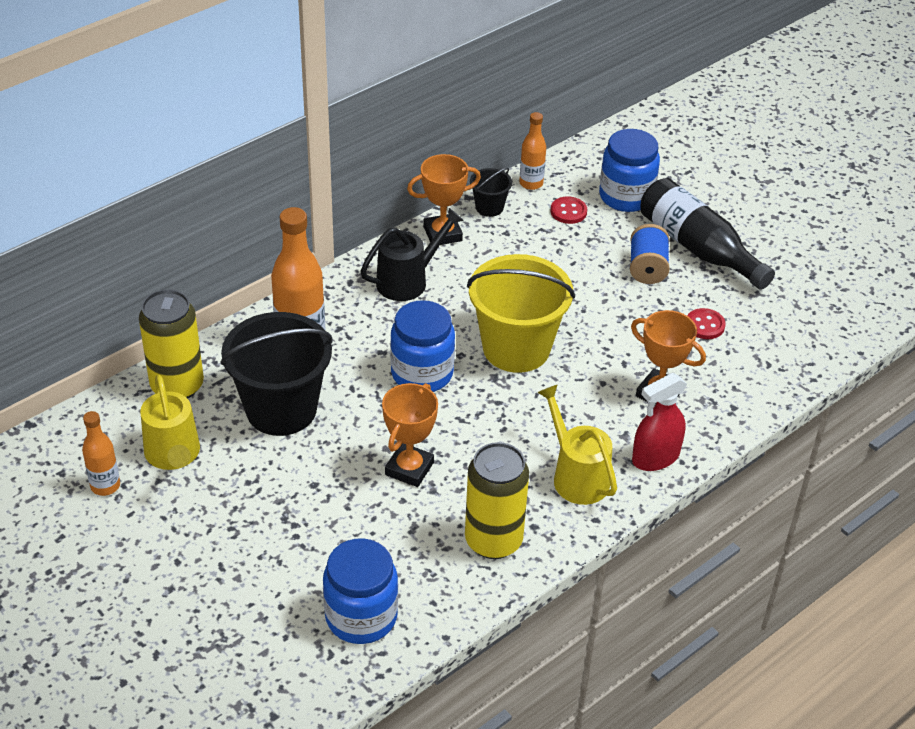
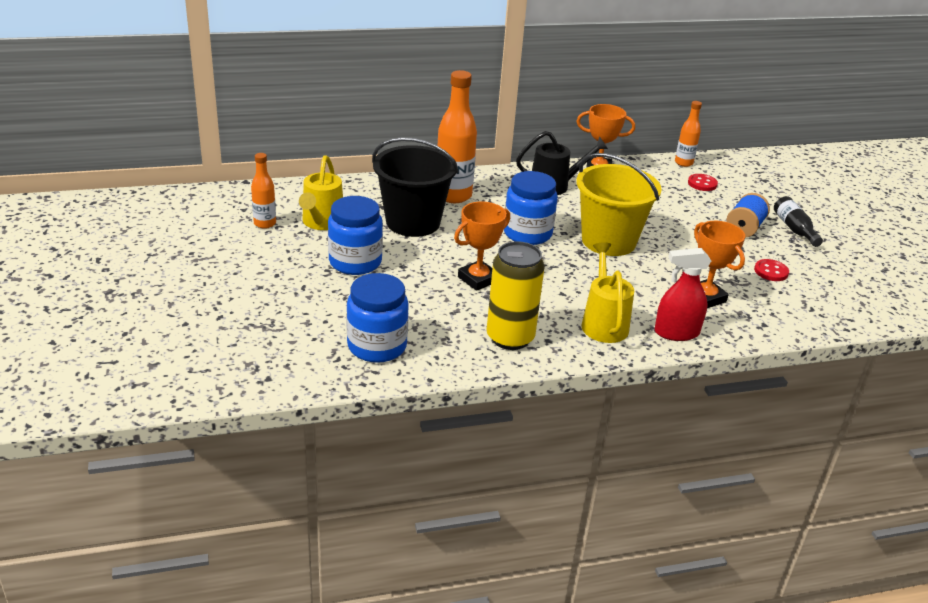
camera: 25 degrees right, 10 degrees down
yellow can [139,289,204,399] -> none
black bucket [470,168,512,217] -> none
blue jar [599,129,660,212] -> blue jar moved to [328,196,383,275]
black bottle [640,178,775,290] -> black bottle [774,196,823,247], size x0.55

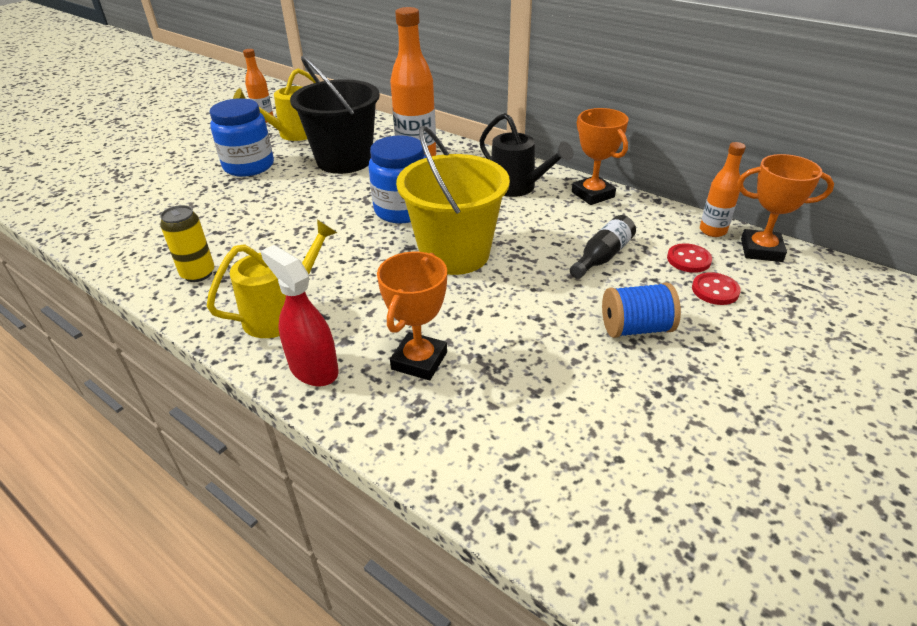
camera: 55 degrees right, 5 degrees up
blue jar [347,273,409,363] -> none
orange trophy [454,201,510,291] -> orange trophy moved to [737,154,834,262]
yellow can [487,241,545,350] -> yellow can [160,205,214,282], size x0.62
red button [754,259,789,281] -> red button moved to [692,272,741,305]
black bottle [774,196,823,247] -> black bottle moved to [570,215,636,279]

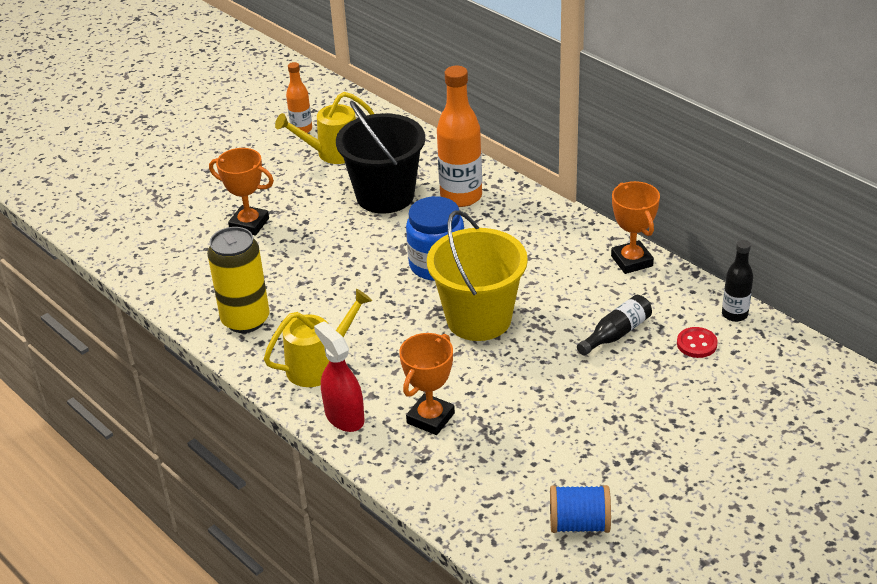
camera: 10 degrees right, 0 degrees up
yellow can [160,205,214,282] -> yellow can [207,227,270,333], size x1.60
blue jar [210,98,274,177] -> none
black watering can [479,113,573,197] -> none
blue spool [602,282,681,338] -> blue spool moved to [550,485,611,533]
red button [692,272,741,305] -> none
orange bottle [700,142,746,237] -> black bottle [722,240,753,322]
orange trophy [737,154,834,262] -> orange trophy moved to [209,148,274,236]

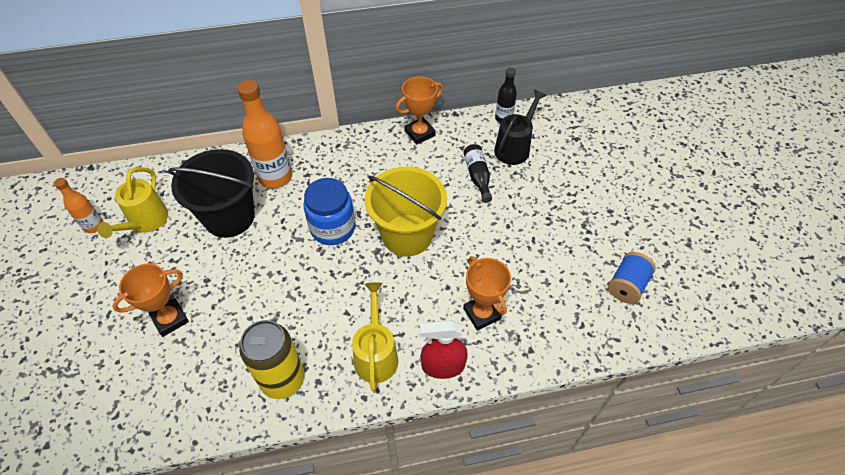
camera: 60 degrees left, 15 degrees up
orange trophy [611,181,660,274] -> orange trophy turned 45 degrees counterclockwise [396,76,443,144]
red button [677,327,718,358] -> black watering can [494,90,547,165]

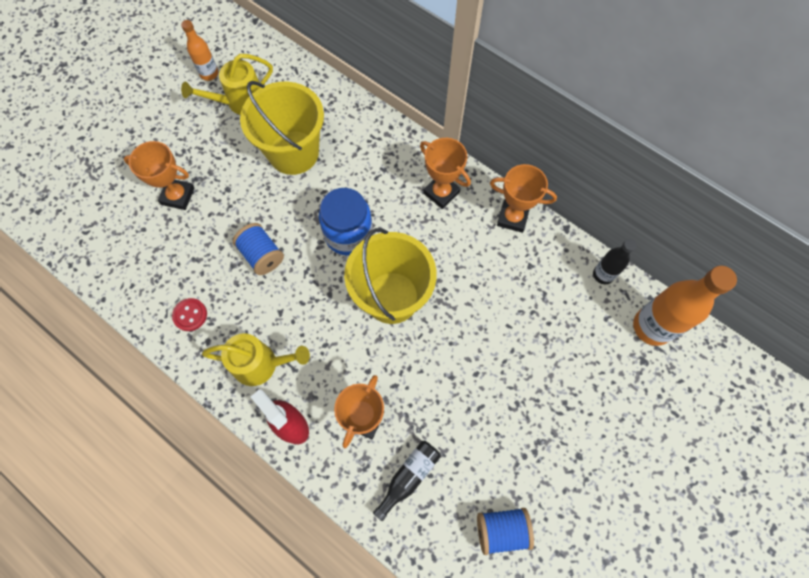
camera: 50 degrees right, 15 degrees up
black bucket [168,149,255,238] -> yellow bucket [240,81,324,175]
orange bottle [237,80,292,189] -> orange bottle moved to [633,266,737,346]
yellow can [239,320,305,399] -> red button [172,298,207,331]
yellow watering can [352,282,398,391] -> yellow watering can turned 45 degrees clockwise [202,333,310,386]
black bottle [463,144,492,203] -> black bottle moved to [373,441,441,521]
black watering can [494,90,547,165] -> none
none -> blue spool [233,223,284,275]
none -> orange trophy [420,138,471,209]

